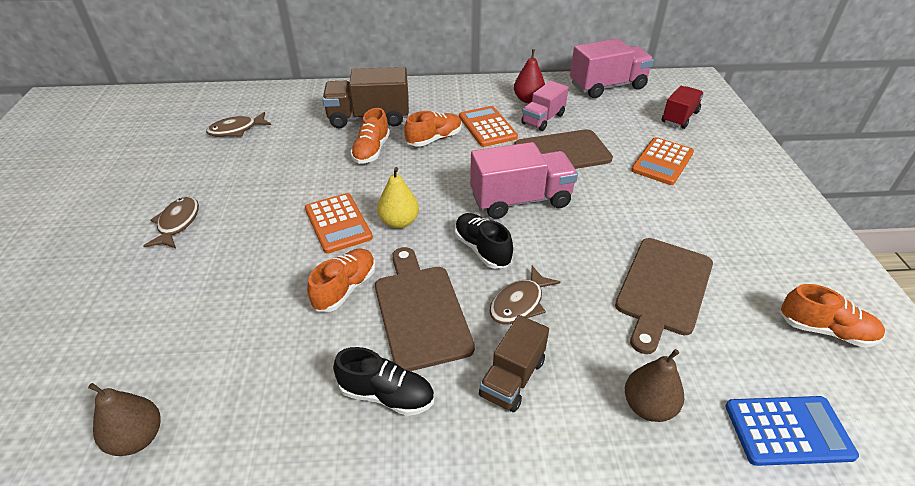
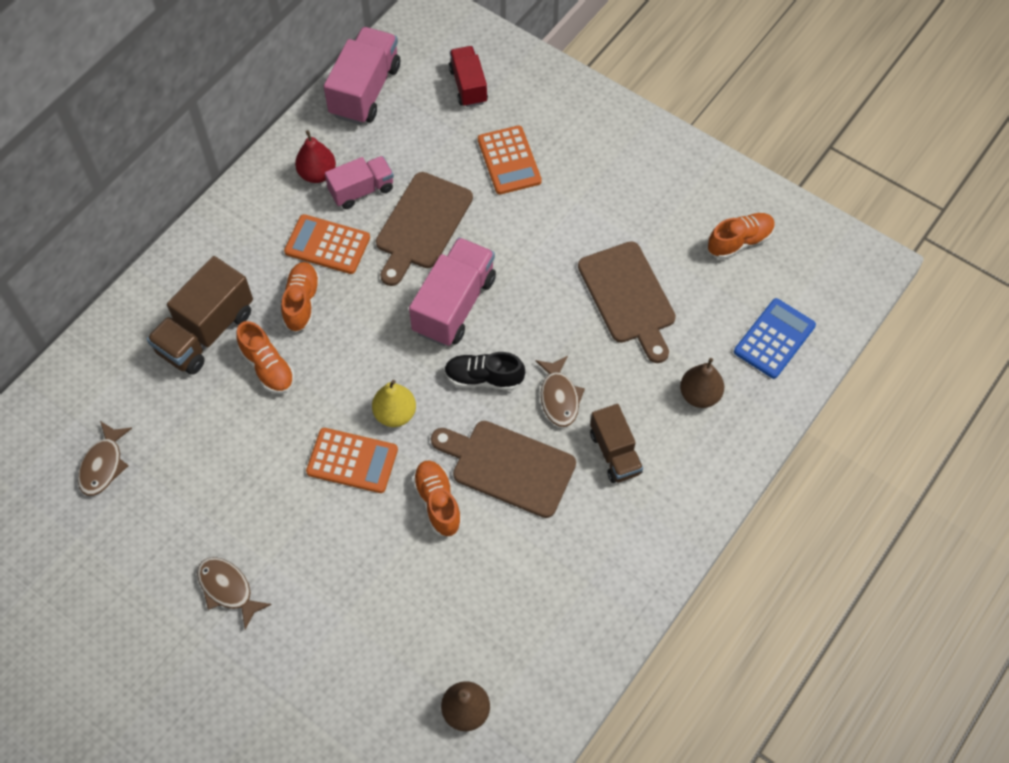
camera: 50 degrees left, 20 degrees up
black shoe [333,347,434,416] -> none
pink truck [521,81,569,131] -> pink truck turned 105 degrees counterclockwise [325,156,394,209]

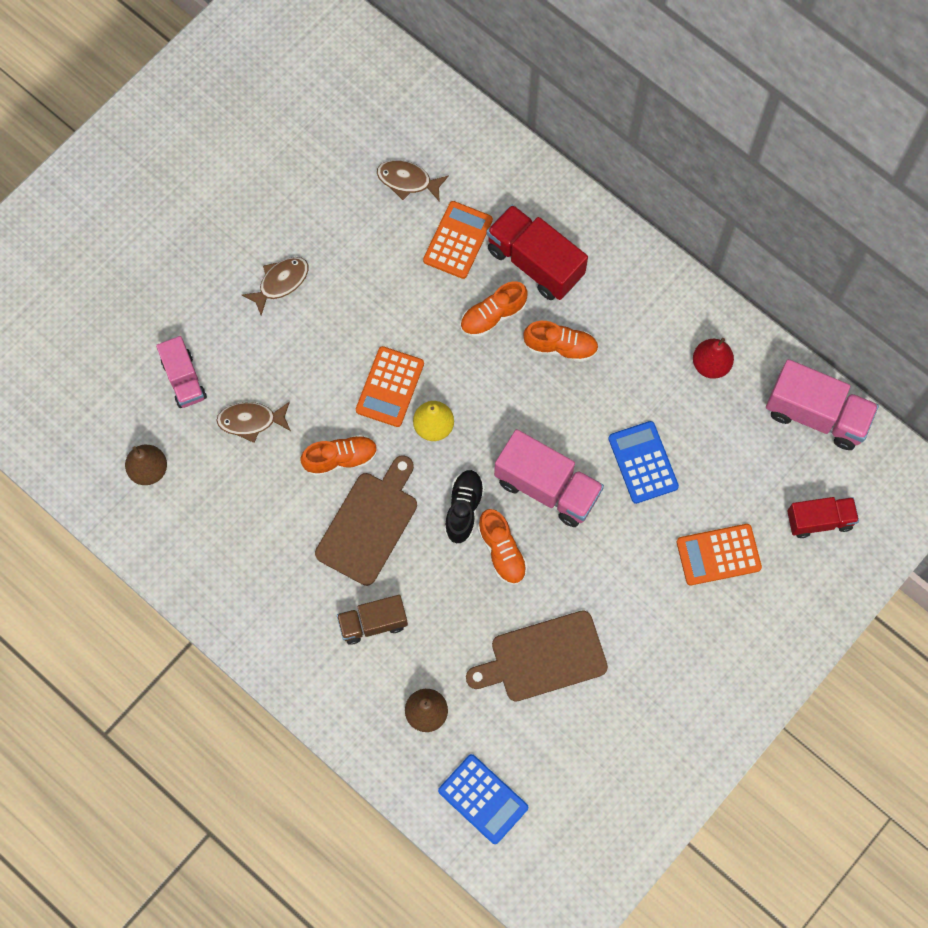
camera: 95 degrees right, 10 degrees up
brown truck [147,256,253,375] -> red truck [487,205,588,300]
orange calculator [284,214,370,274] -> orange calculator moved to [423,201,493,279]
pink truck [325,156,394,209] -> pink truck moved to [156,336,207,408]
brown cutting board [376,172,473,286] -> blue calculator [608,421,679,504]
brown fish [536,356,585,427] -> brown fish moved to [216,401,291,443]
orange shoe [708,213,775,259] -> orange shoe moved to [478,509,528,585]

